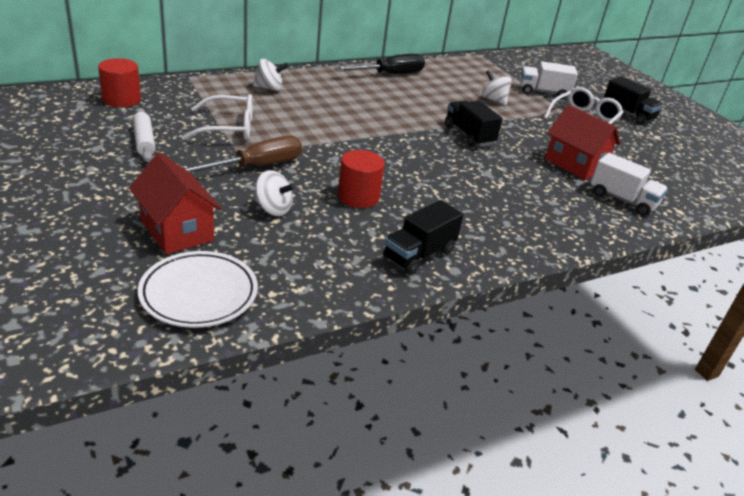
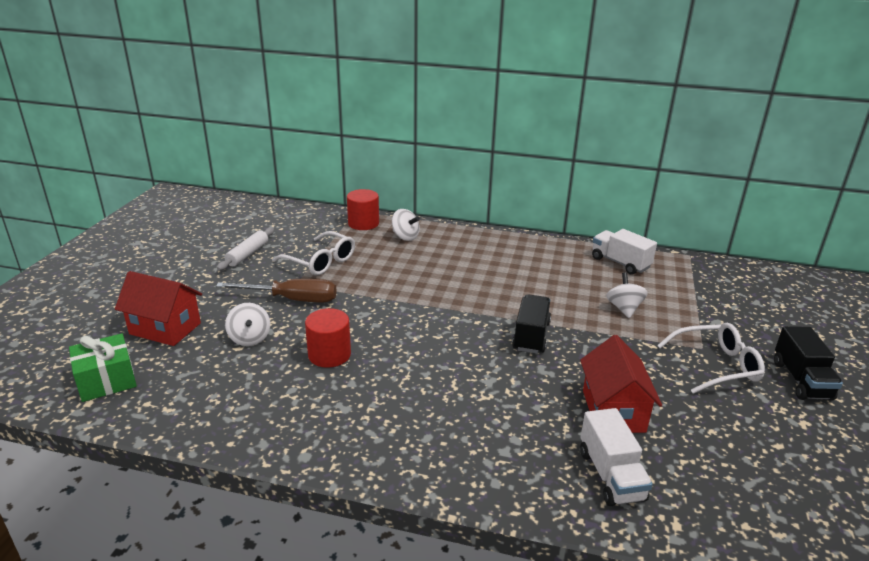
camera: 45 degrees right, 5 degrees down
red cylinder [98,58,141,107] -> red cylinder moved to [347,189,379,230]
red house [129,153,222,254] -> red house turned 75 degrees counterclockwise [115,271,202,346]
white plate [138,251,258,328] -> green gift [69,333,137,402]
black screwdriver [335,54,425,74] -> none
black truck [383,200,463,275] -> none
white truck [520,61,578,99] -> white truck moved to [592,229,657,275]

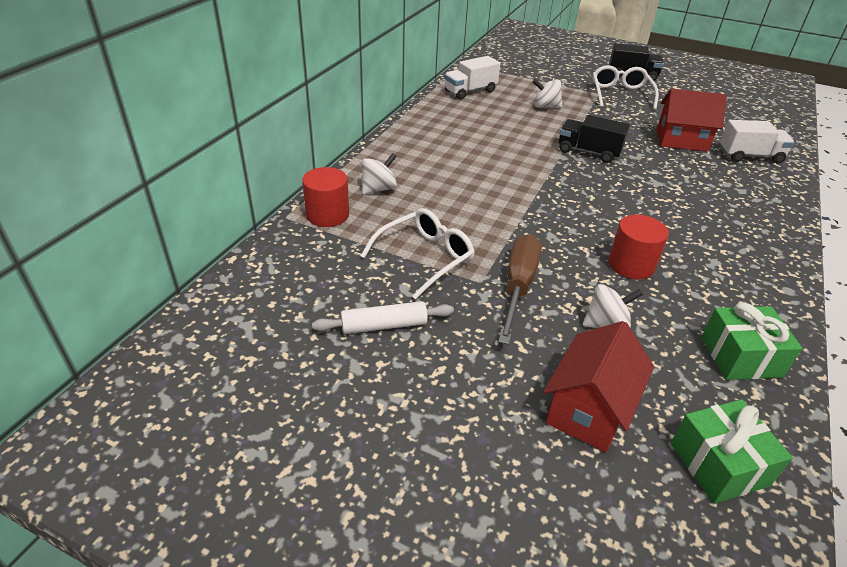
camera: 80 degrees left, 10 degrees up
white rolling pin [217,227,274,270] -> white rolling pin turned 45 degrees counterclockwise [312,301,454,334]
none -> green gift [701,302,803,380]

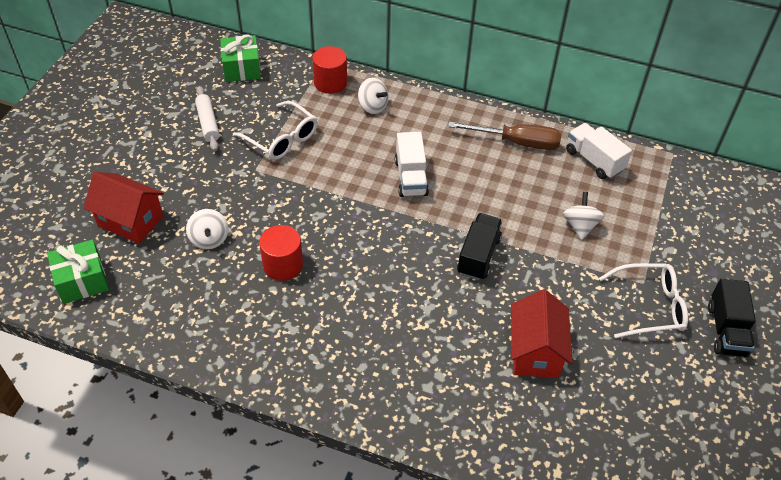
camera: 85 degrees right, 10 degrees up
brown screwdriver [498,234,542,345] -> brown screwdriver moved to [448,122,561,150]
green gift [701,302,803,380] -> green gift moved to [220,34,261,82]
white truck [720,120,795,164] -> white truck moved to [395,132,429,197]

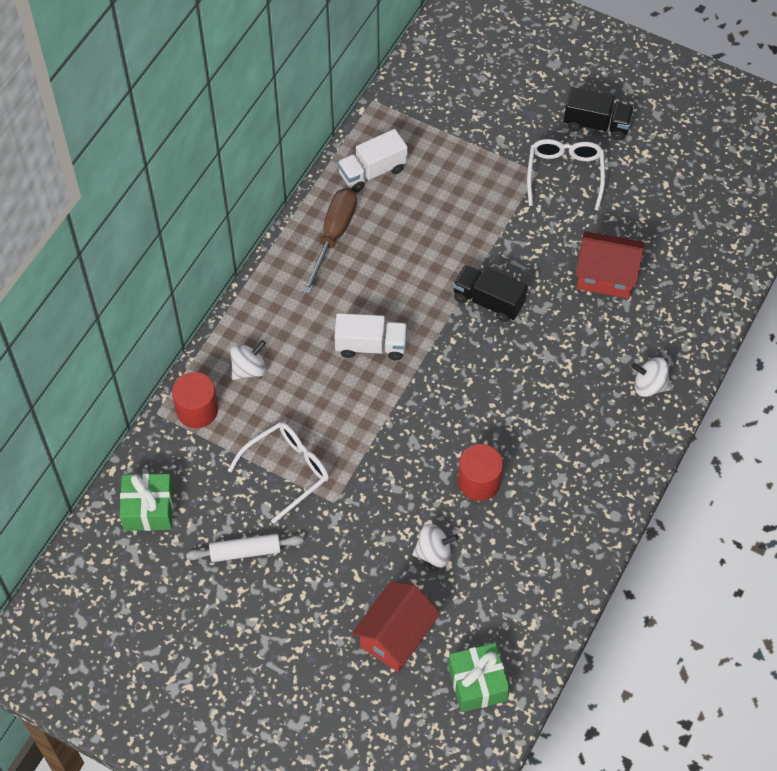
camera: 80 degrees left, 10 degrees up
white spinning top [563,192,604,240] -> white spinning top moved to [631,358,671,397]

